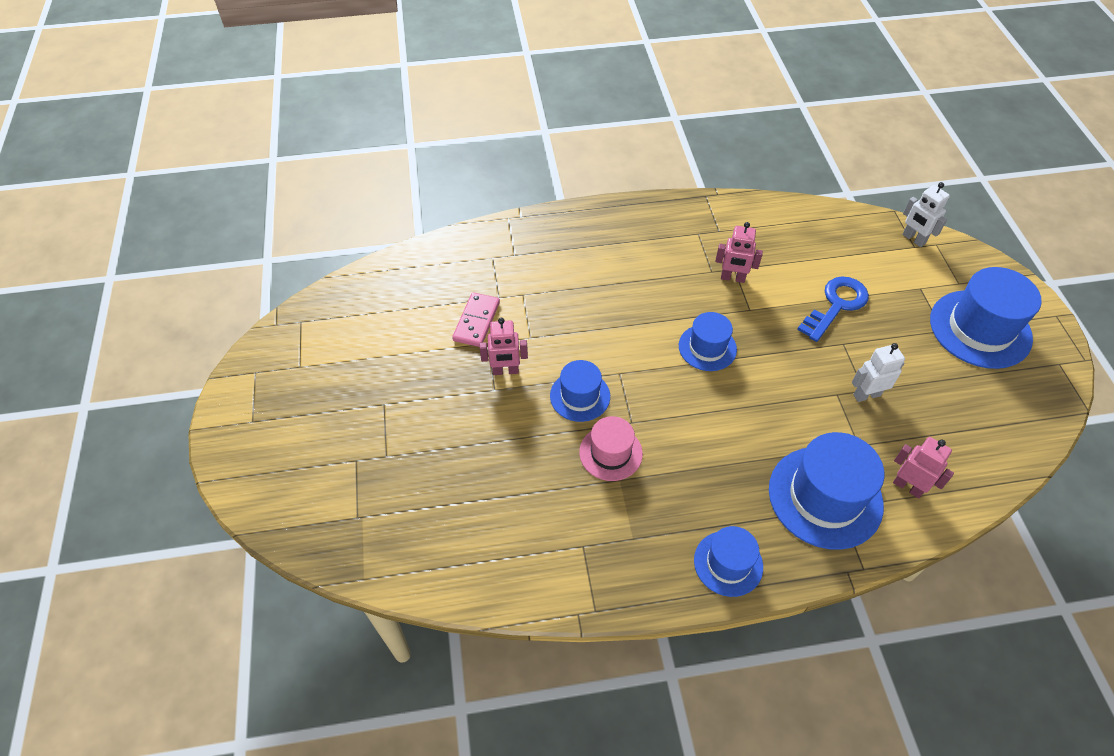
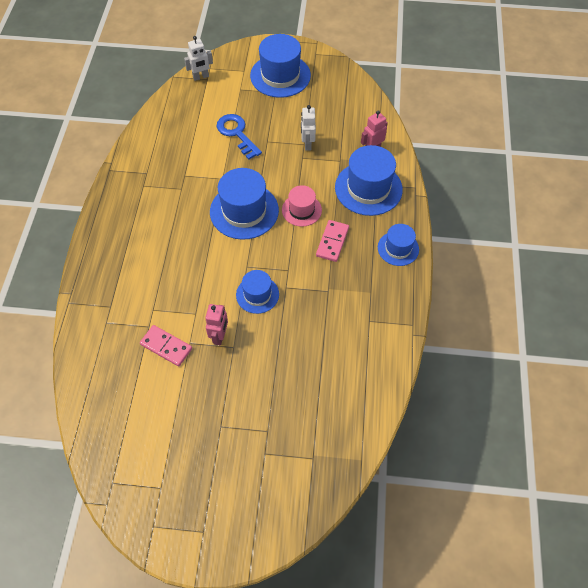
camera: 75 degrees left, 5 degrees up
pink hat [579,416,643,481] -> pink hat moved to [282,185,322,227]
blue hat [679,312,737,371] -> blue hat [210,168,279,240], size x1.72
pink robot [715,222,763,283] -> none
none -> pink domino [316,220,349,262]

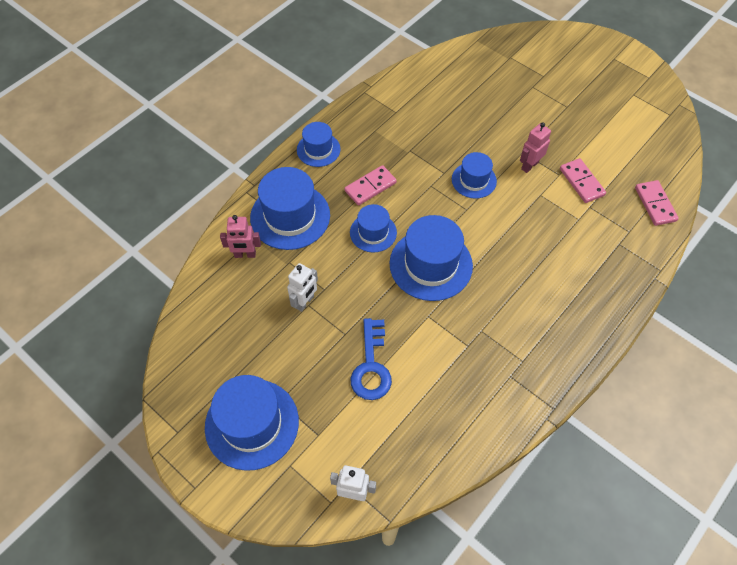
camera: 145 degrees left, 0 degrees up
pink hat [282,185,322,227] -> blue hat [350,204,397,253]
none -> pink domino [635,180,679,226]

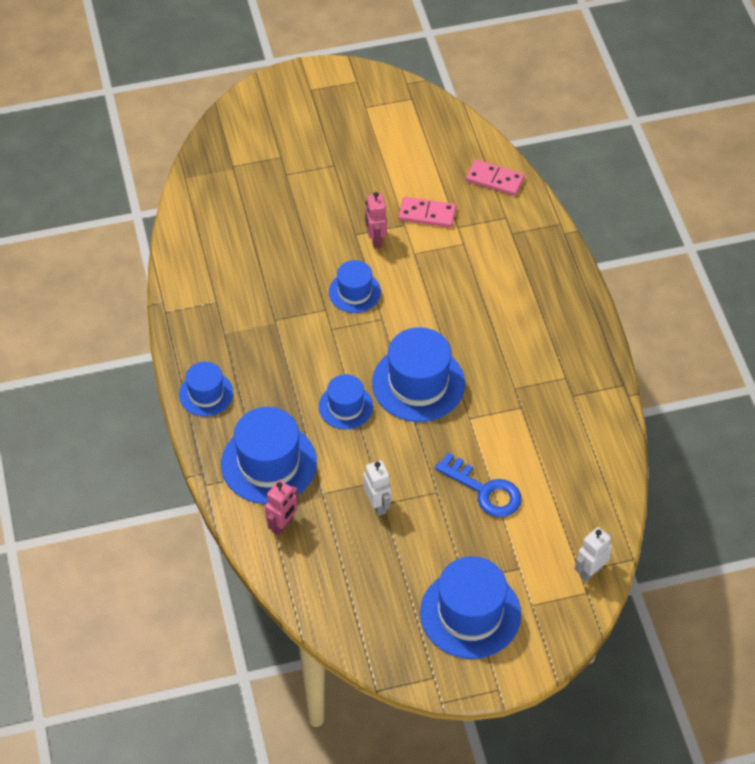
camera: 55 degrees left, 5 degrees down
pink domino [344,165,397,206] -> none

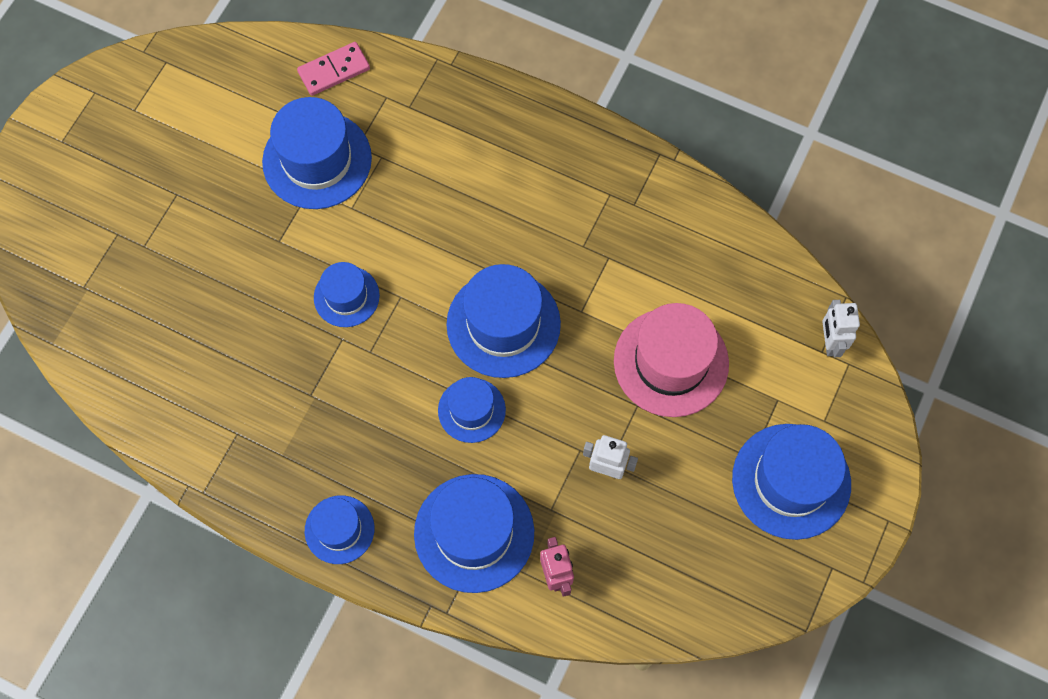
camera: 50 degrees left, 15 degrees up
pink robot [365,192,387,248] -> none
pink domino [399,197,456,228] -> blue hat [262,97,372,209]
blue key [435,452,521,517] -> pink hat [614,303,729,417]

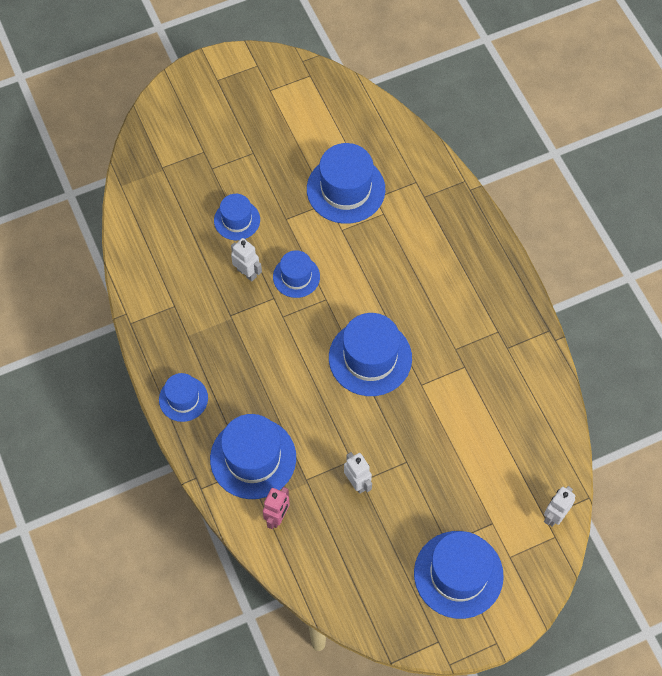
camera: 40 degrees right, 5 degrees down
pink domino [297,42,370,96] -> none
blue hat [438,377,506,443] -> blue hat moved to [214,194,260,240]
pink hat [614,303,729,417] -> none
none -> white robot [231,238,262,282]

